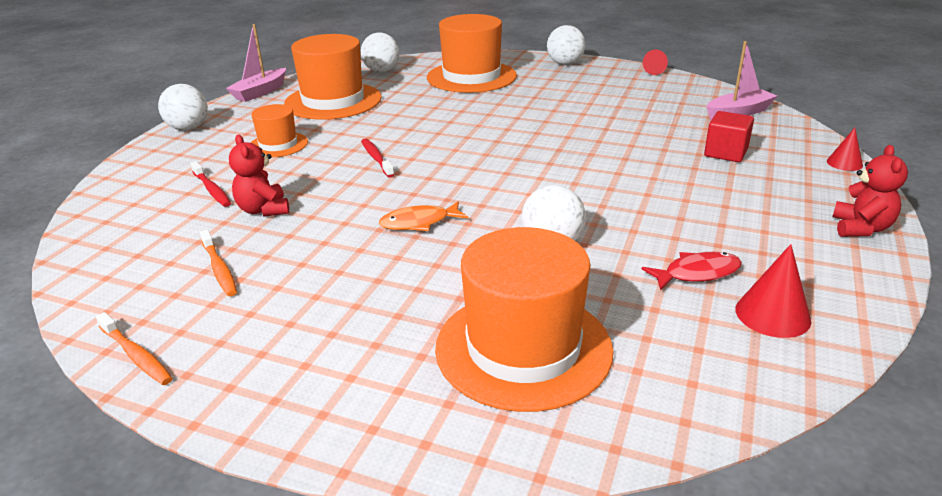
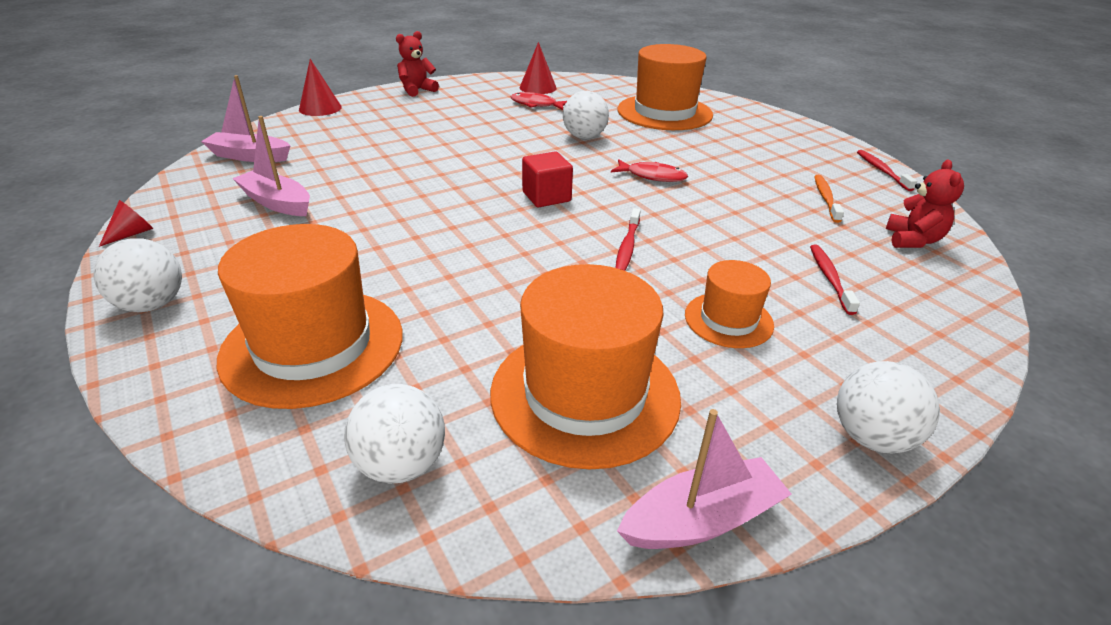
camera: 145 degrees left, 5 degrees up
orange toothbrush [96,312,173,385] -> red toothbrush [857,150,917,191]
red teddy bear [229,134,289,217] -> red teddy bear moved to [886,160,964,248]
orange fish [379,201,468,231] -> red fish [611,159,688,182]
red cube [704,111,754,162] -> red cube moved to [522,152,573,207]
red cone [827,128,863,171] -> red cone [299,59,342,116], size x1.55
none -> pink boat [232,116,310,216]

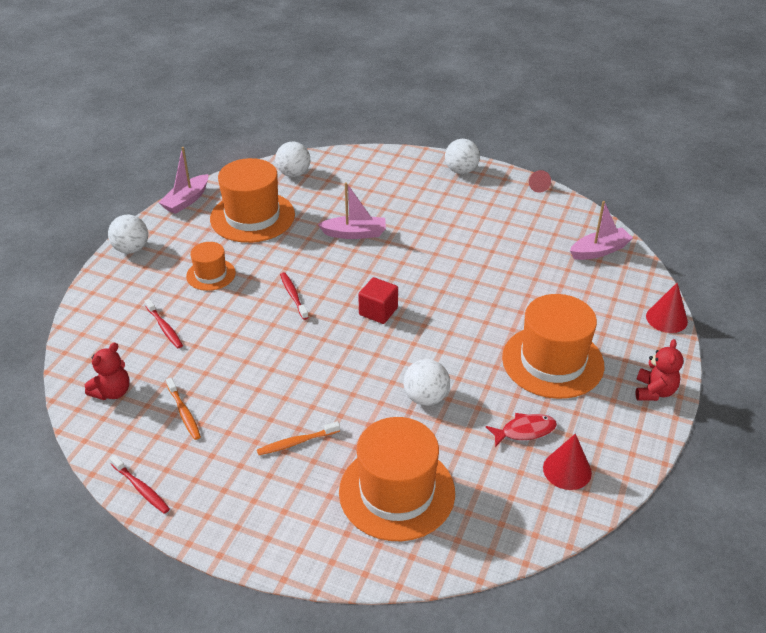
camera: 145 degrees right, 5 degrees up
orange hat [217,224,403,409] -> orange hat moved to [502,294,604,399]
pink boat [232,116,310,216] -> pink boat moved to [318,182,386,239]
red fish [611,159,688,182] -> none
red teddy bear [886,160,964,248] -> red teddy bear turned 120 degrees counterclockwise [85,343,130,400]
none -> orange toothbrush [257,421,340,455]

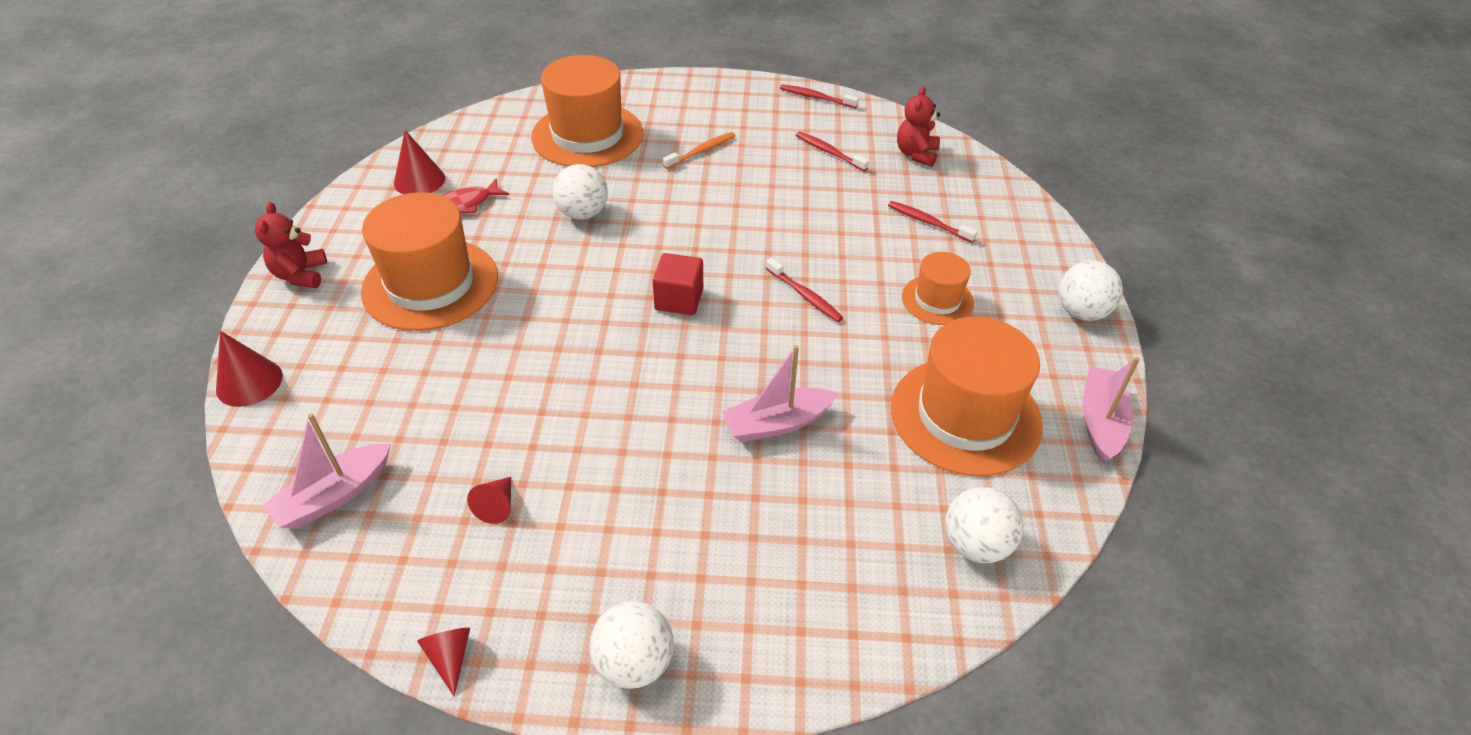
camera: 160 degrees right, 5 degrees up
orange toothbrush [166,378,201,440] -> red toothbrush [796,131,869,172]
none -> red cone [467,477,511,524]

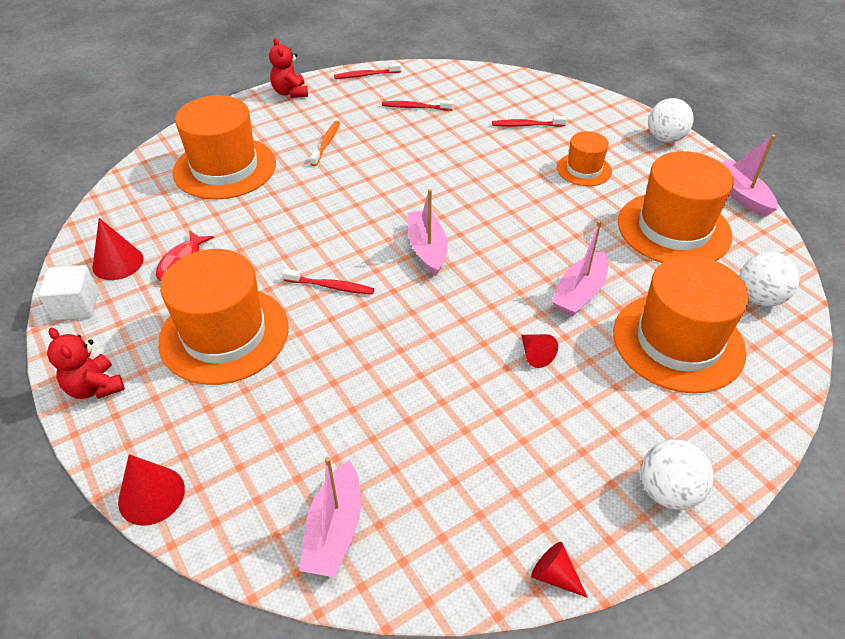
camera: 35 degrees left, 0 degrees up
red cone [467,477,511,524] -> red cone moved to [521,334,558,368]
white ball [553,164,608,220] -> none
red cube [653,253,703,315] -> pink boat [408,189,448,276]
red toothbrush [766,258,843,322] -> red toothbrush moved to [282,269,374,295]
red teddy bear [897,86,940,167] -> red teddy bear moved to [269,38,308,98]
none -> white cube [39,265,98,320]
none -> orange hat [613,256,749,393]

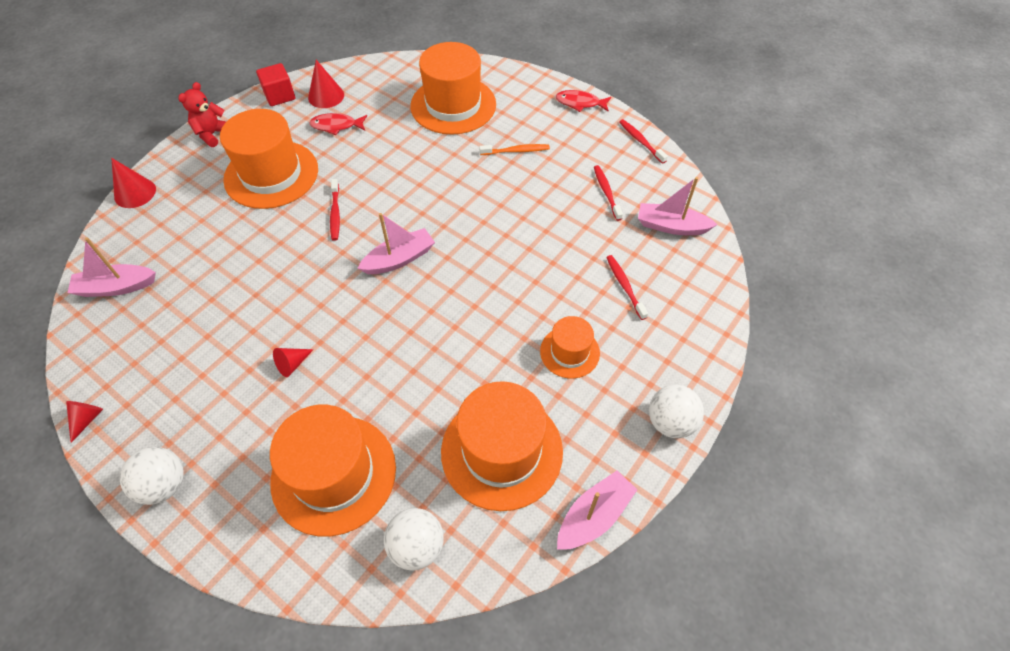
camera: 70 degrees right, 10 degrees up
white cube [39,265,98,320] -> red cube [256,63,295,106]
red teddy bear [269,38,308,98] -> red fish [556,90,611,112]
pink boat [551,220,608,317] -> pink boat moved to [638,177,717,235]

